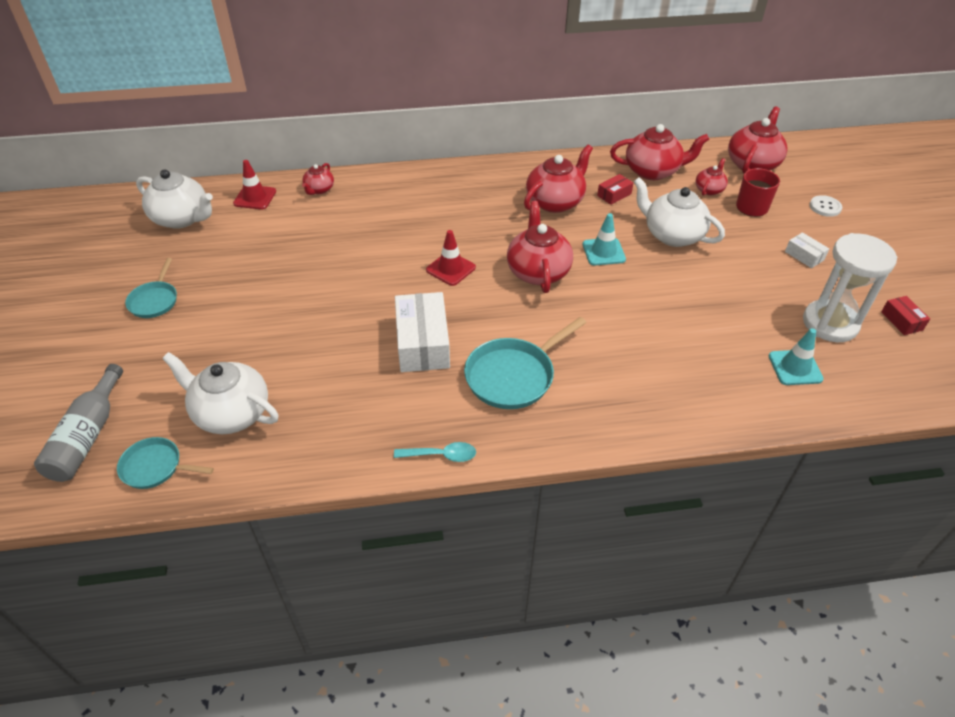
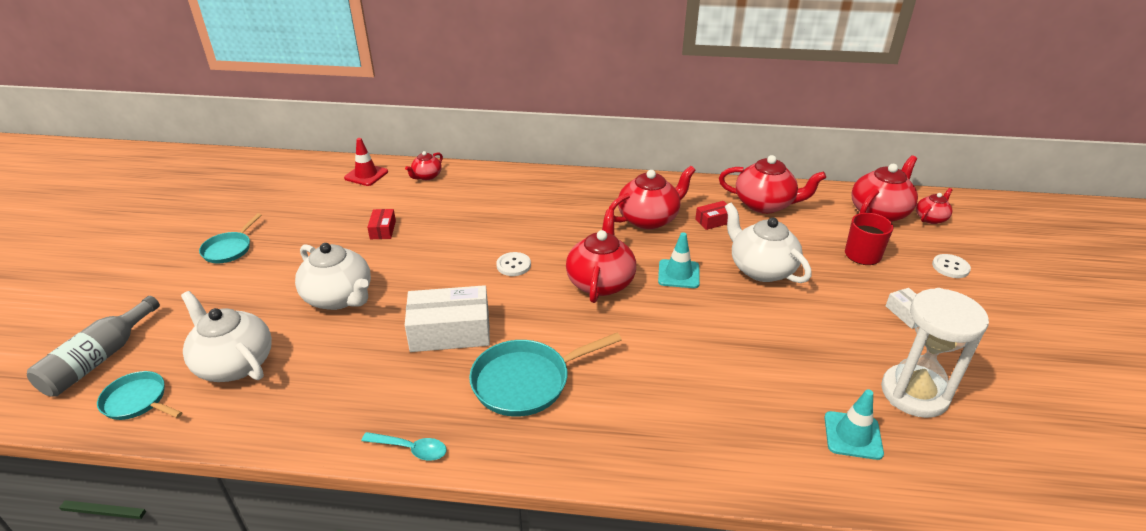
camera: 15 degrees right, 10 degrees down
white teapot [136,169,213,229] -> white teapot moved to [295,243,371,310]
white box [395,292,450,372] -> white box turned 75 degrees clockwise [405,285,490,352]
red traffic cone [426,230,476,286] -> white button [496,252,531,276]
red teapot [696,158,728,196] -> red teapot moved to [916,188,952,224]
red box [881,296,930,335] -> red box moved to [367,209,396,239]

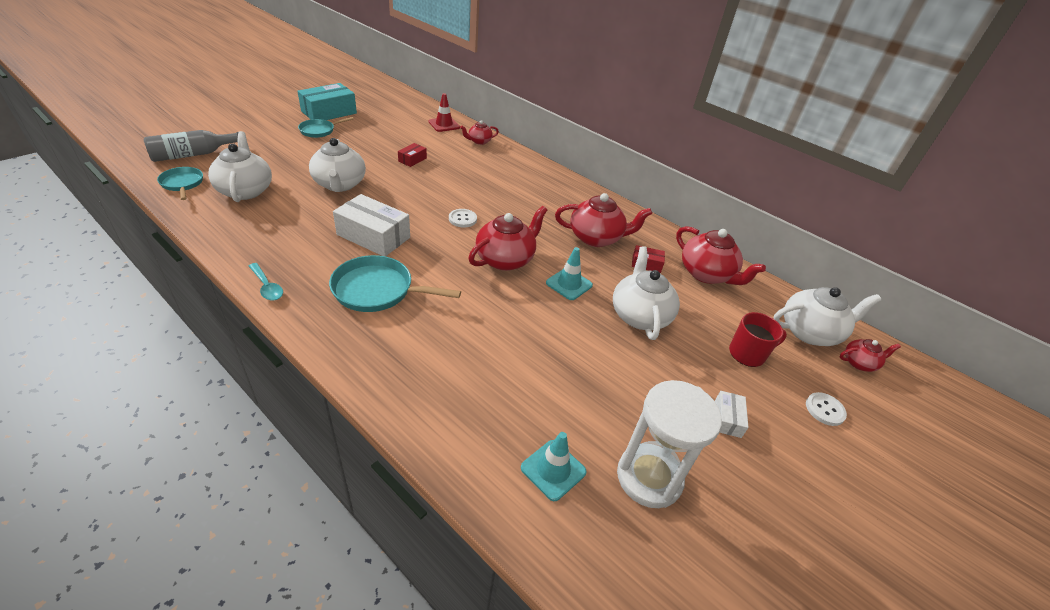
camera: 30 degrees right, 5 degrees up
red teapot [851,155,918,222] -> white teapot [773,287,881,346]
none -> turquoise box [297,83,357,120]

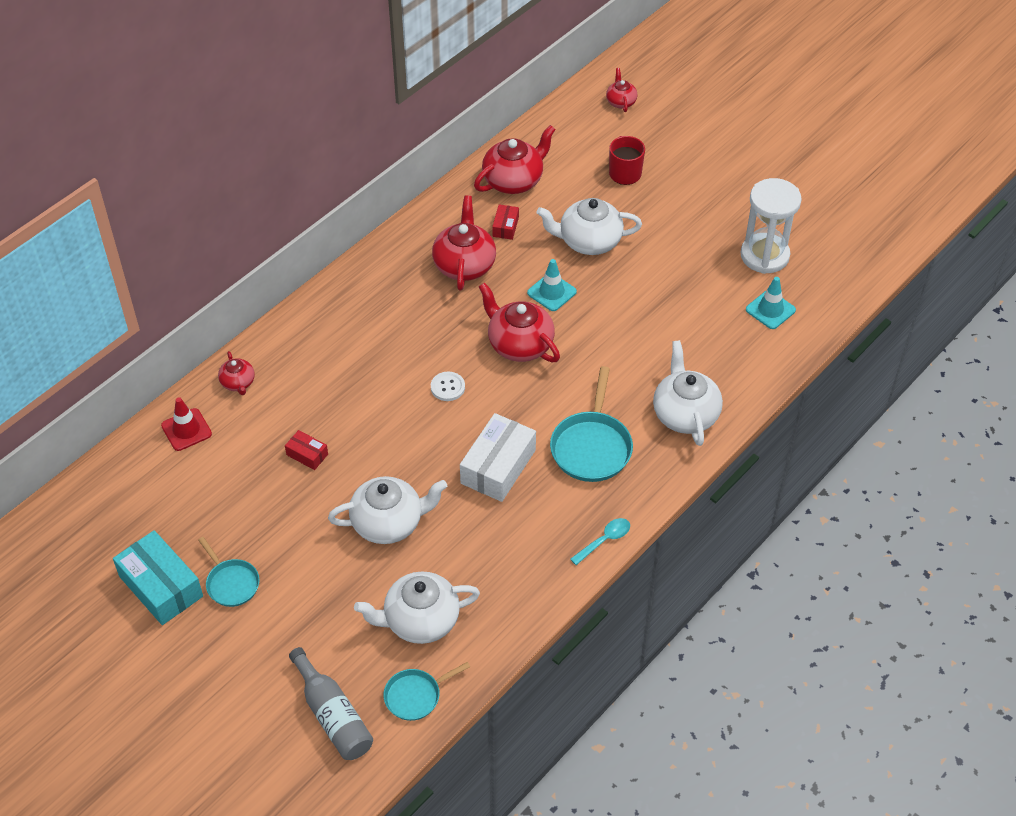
camera: 85 degrees left, 10 degrees up
white box [715,391,749,438] -> none
white teapot [773,287,881,346] -> white teapot moved to [653,340,723,446]
white button [806,392,847,426] -> none

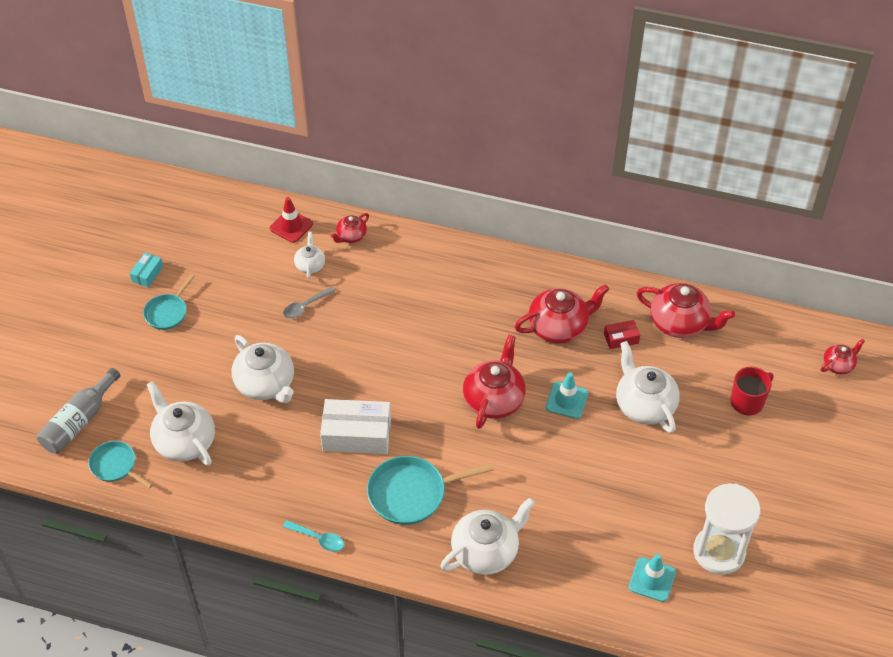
camera: 65 degrees right, 0 degrees up
turquoise box [113,530,203,625] -> turquoise box [130,253,163,288], size x0.49
red box [285,430,328,470] -> grey spoon [283,287,335,318]
white button [431,372,465,401] -> none
none -> white teapot [294,232,325,279]

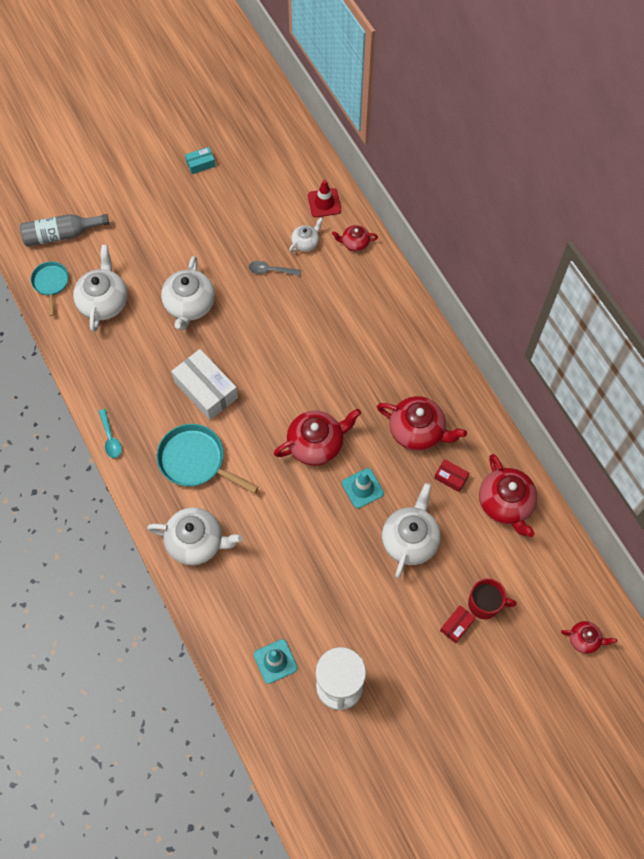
camera: 45 degrees right, 15 degrees up
turquoise pan [143,274,195,330] -> none
none -> red box [440,605,475,643]

